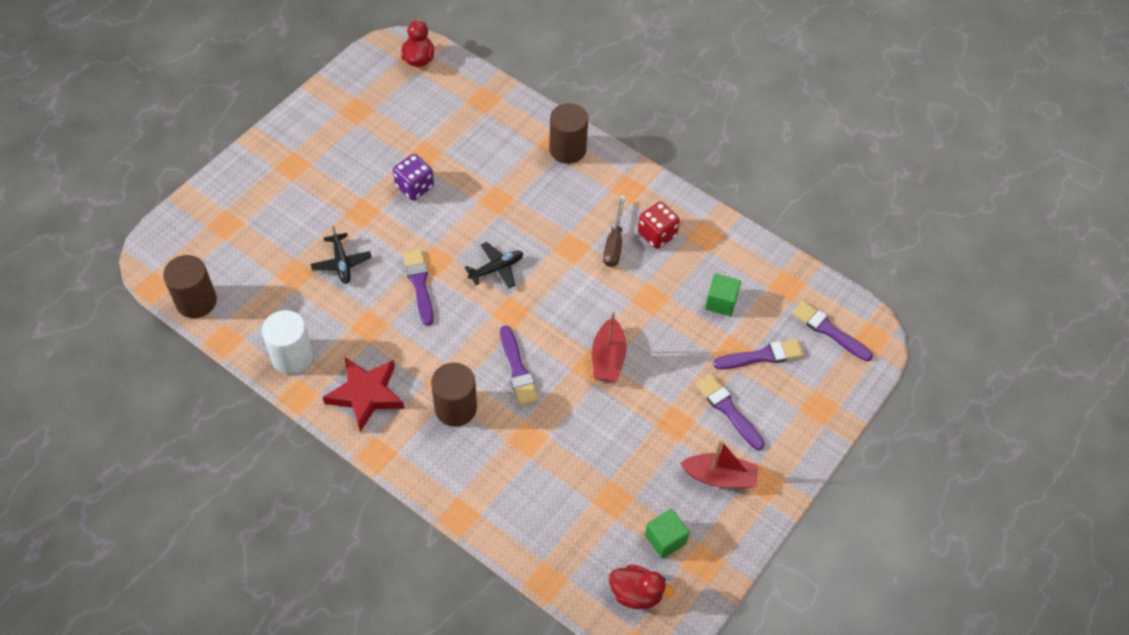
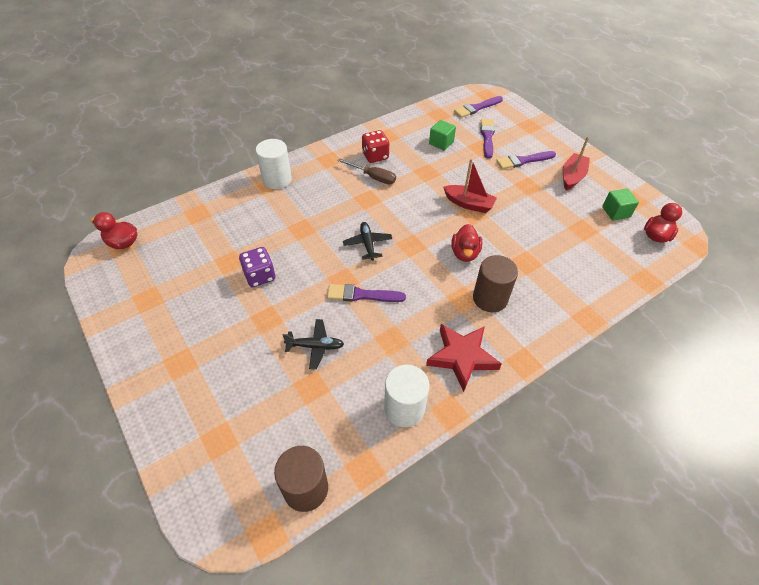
camera: 70 degrees left, 5 degrees down
purple brush [500,325,539,406] -> red duck [451,224,482,262]
brown cylinder [549,103,588,164] -> white cylinder [256,139,292,189]

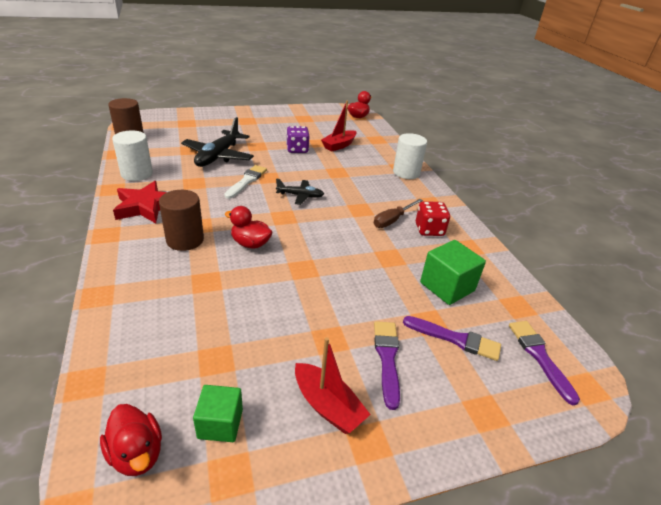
camera: 105 degrees right, 15 degrees down
black plane [283,319,344,369] -> black plane [181,117,254,167], size x1.82
purple brush [327,284,406,302] -> white brush [224,165,267,199]
green cube [429,120,456,151] -> green cube [420,240,486,305], size x1.51
red boat [443,159,497,213] -> red boat moved to [321,100,357,152]

